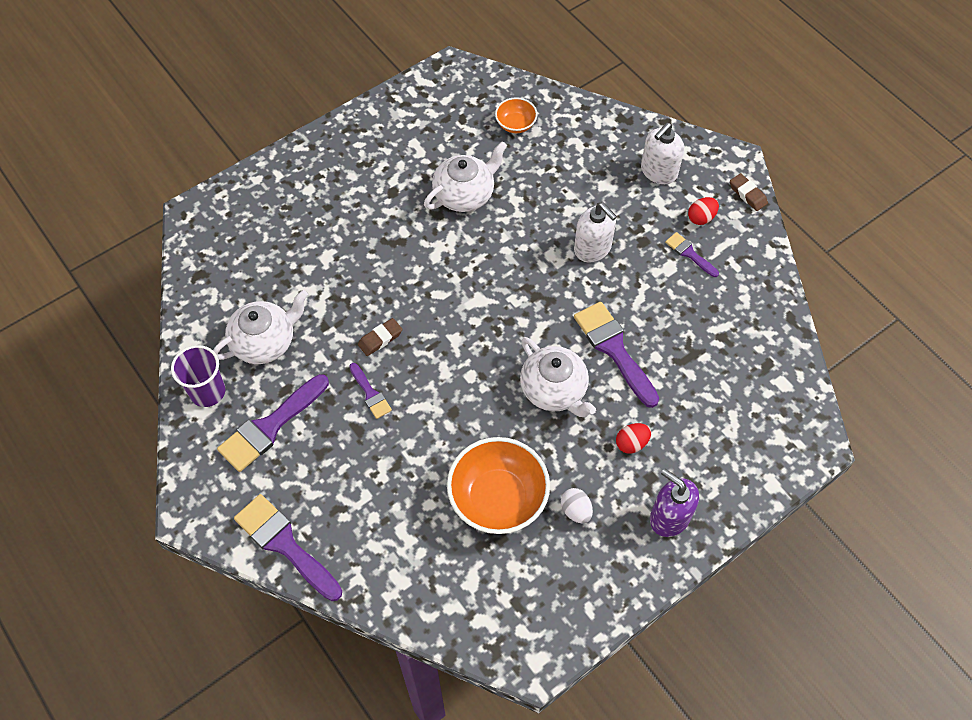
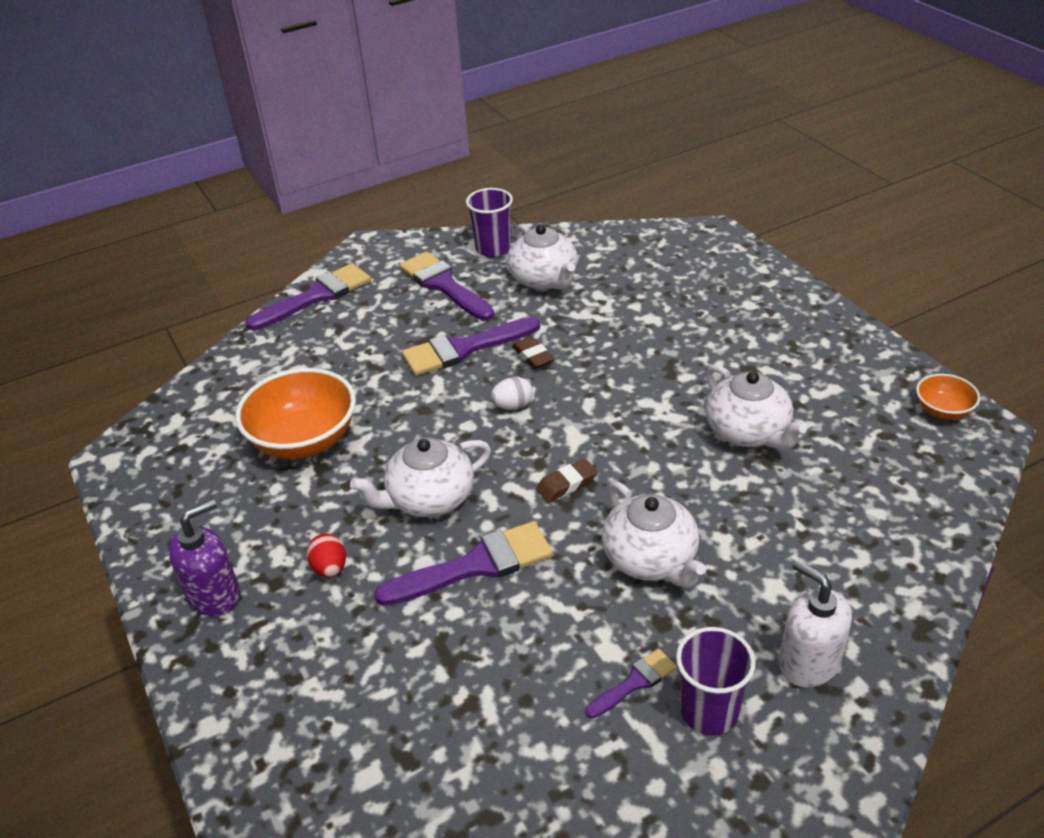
camera: 100 degrees right, 20 degrees down
purple brush [349,363,392,419] -> purple brush [402,317,540,376], size x1.90
orange bowl [495,97,537,133] -> orange bowl moved to [916,374,980,419]
white egg [561,488,593,524] -> white egg moved to [490,377,533,410]
white soap dispenser [574,202,617,262] -> white teapot [602,482,706,588]
red egg [688,197,719,225] -> purple cup [676,627,756,735]
brown eraser [730,173,768,211] -> brown eraser moved to [536,459,597,502]

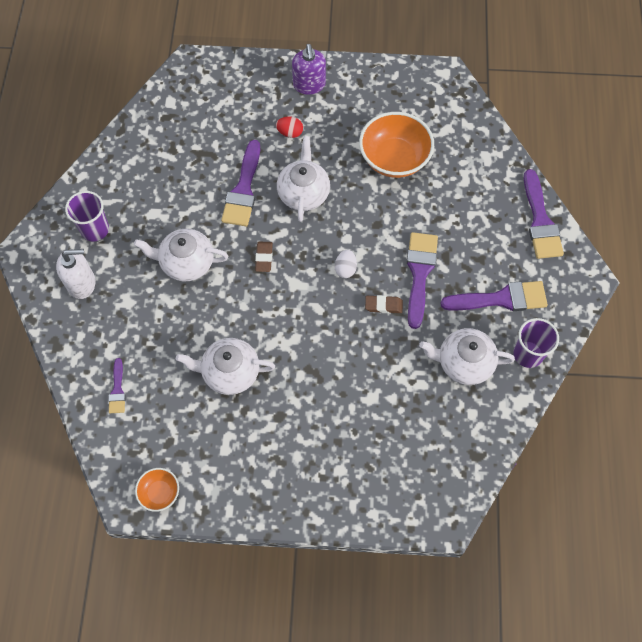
camera: 120 degrees right, 25 degrees up
purple brush [586,649,677,719] -> purple brush moved to [108,358,126,413]

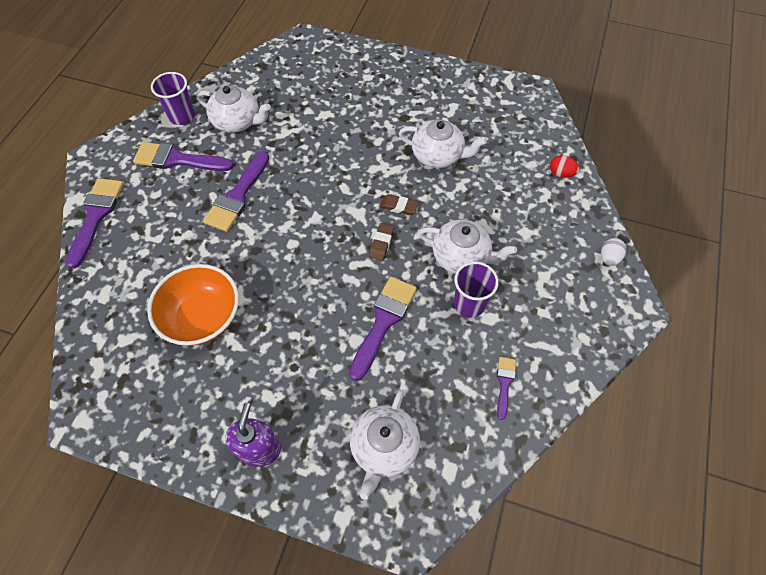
camera: 165 degrees left, 5 degrees down
white soap dispenser [56,249,96,299] -> none
purple cup [65,191,109,242] -> purple cup moved to [454,262,499,318]
purple brush [108,358,126,413] -> purple brush moved to [497,357,516,420]
orange bowl [135,468,179,512] -> none
red egg [276,116,303,138] -> red egg moved to [550,155,579,178]
white teapot [277,136,330,222] -> white teapot moved to [350,389,420,500]
white egg [335,250,357,278] -> white egg moved to [601,238,627,266]
brown eraser [365,295,403,313] -> brown eraser moved to [380,194,419,215]

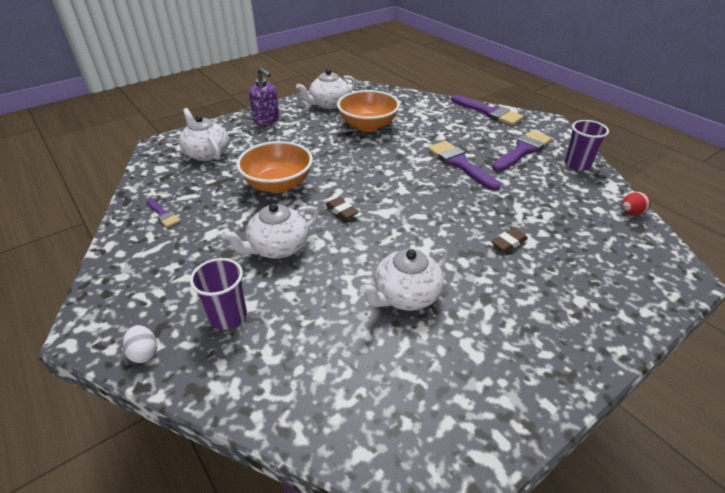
camera: 125 degrees right, 20 degrees down
white teapot [196,85,271,133] -> white teapot moved to [296,69,356,109]
purple brush [349,277,417,381] -> orange bowl [236,141,313,193]
brown eraser [380,194,419,215] -> brown eraser moved to [491,228,528,252]
purple cup [454,262,499,318] -> purple cup moved to [190,258,247,330]
red egg [550,155,579,178] -> red egg moved to [622,192,650,215]

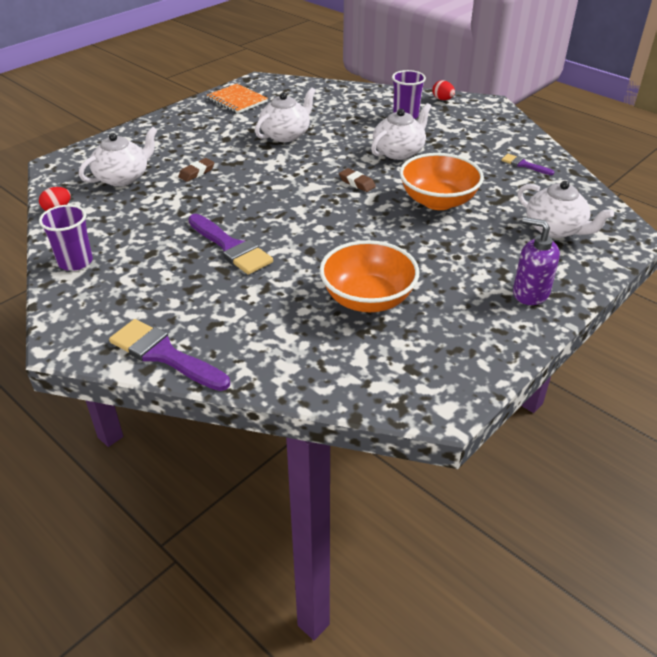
camera: 170 degrees right, 0 degrees up
white egg [123,325,157,363] -> red egg [432,80,455,100]
white teapot [296,69,356,109] -> white teapot moved to [79,127,158,186]
purple brush [492,130,552,172] -> none
none -> orange notebook [207,84,268,113]

